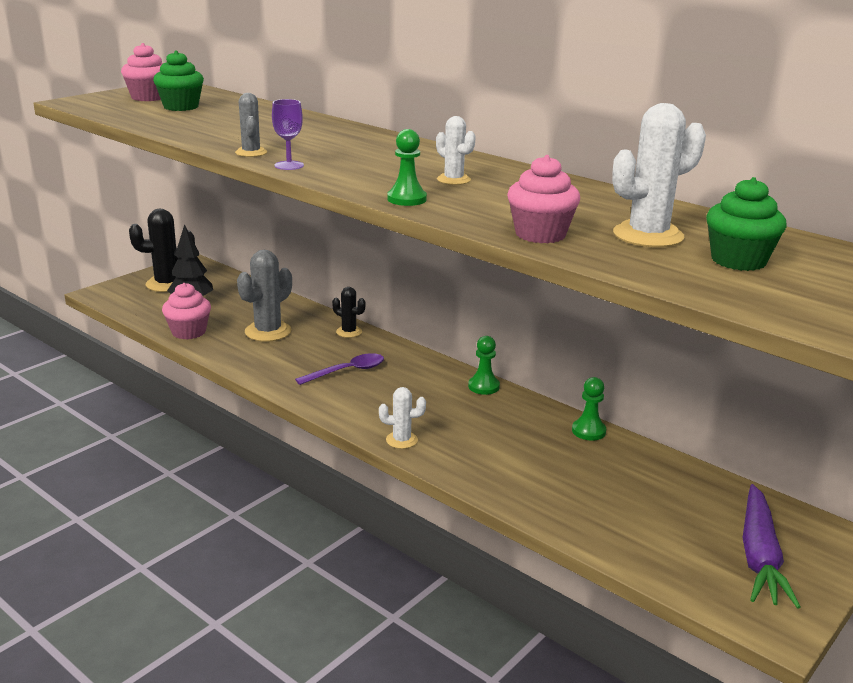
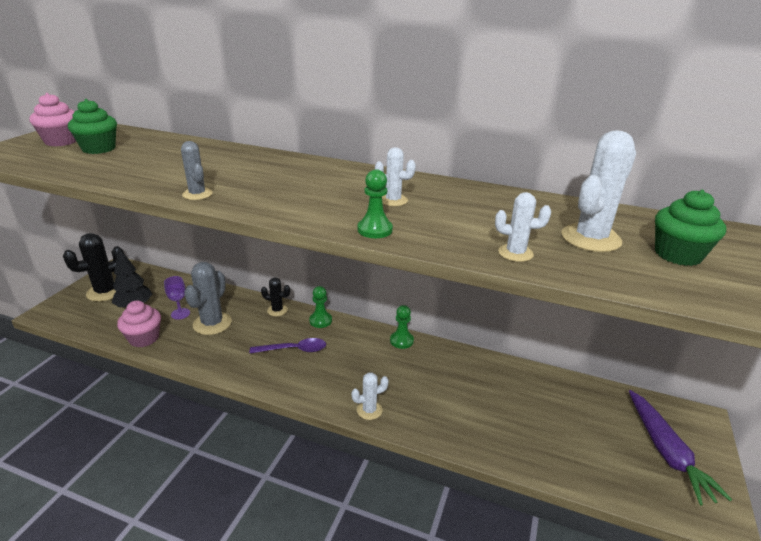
camera: 20 degrees left, 5 degrees up
purple goblet [272,99,304,170] -> purple goblet moved to [164,276,190,320]
purple spoon [295,353,384,385] -> purple spoon turned 45 degrees clockwise [250,338,326,353]
pink cupcake [507,155,580,243] -> white cactus [495,192,551,262]
green pawn [572,377,606,441] -> green pawn moved to [309,286,332,328]

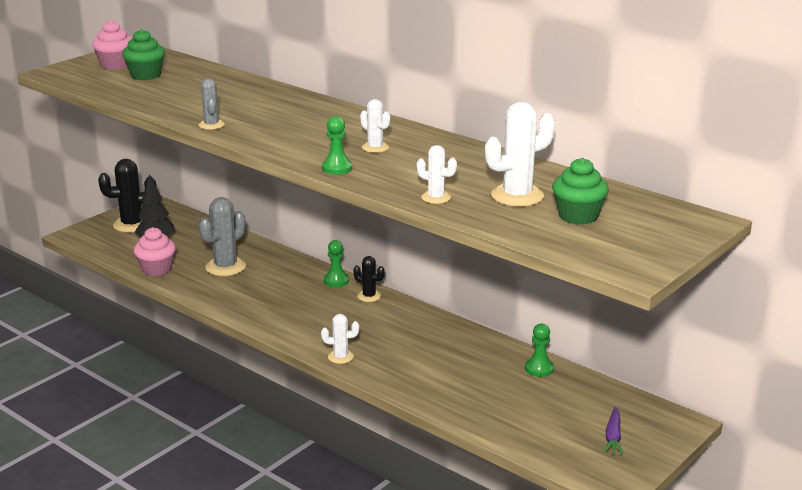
camera: 20 degrees right, 5 degrees down
purple goblet [164,276,190,320] -> none
purple spoon [250,338,326,353] -> none
black cactus [261,278,290,316] -> black cactus moved to [353,256,385,302]
green pawn [390,305,414,349] -> green pawn moved to [525,323,554,377]
purple carrot [629,390,732,505] -> purple carrot [604,407,623,455], size x0.56

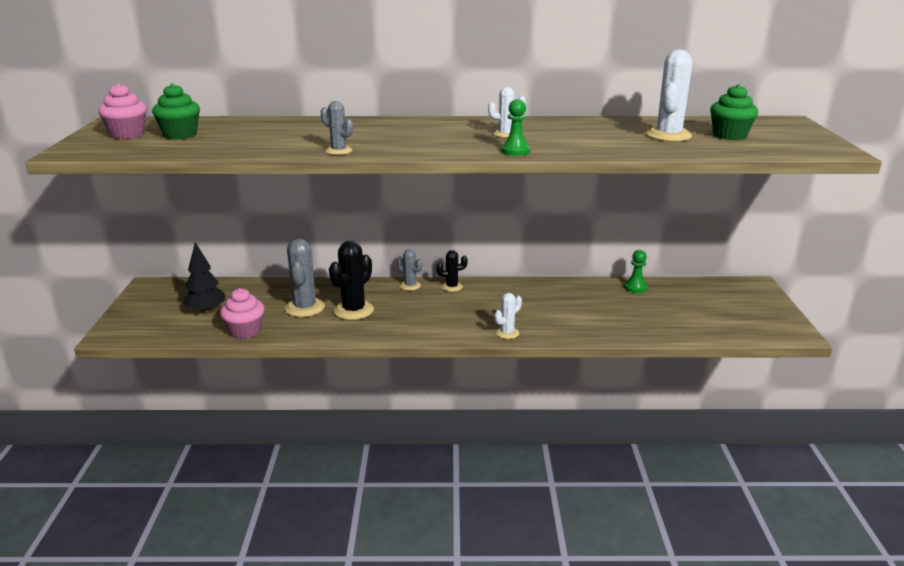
camera: 40 degrees left, 0 degrees up
black cactus [98,159,156,233] -> black cactus moved to [329,241,374,320]
green pawn [324,240,349,287] -> grey cactus [397,249,423,291]
white cactus [417,145,457,204] -> none
purple carrot [604,407,623,455] -> none

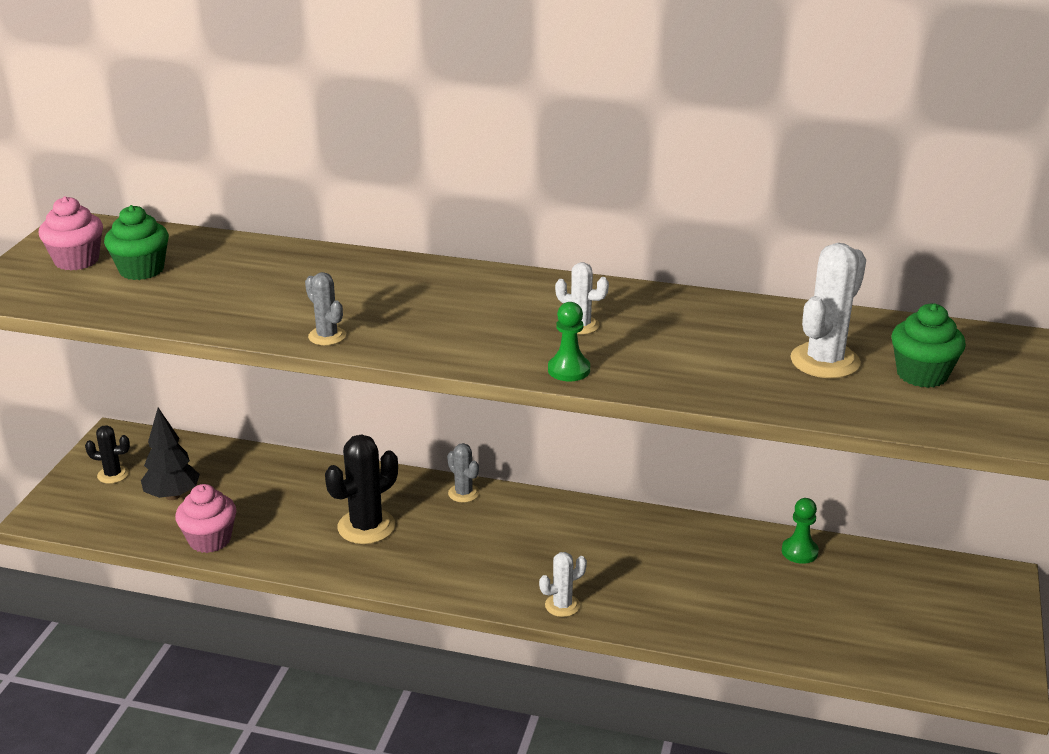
camera: 15 degrees right, 5 degrees up
grey cactus [285,239,325,317] -> none
black cactus [437,250,468,292] -> black cactus moved to [85,425,130,484]

